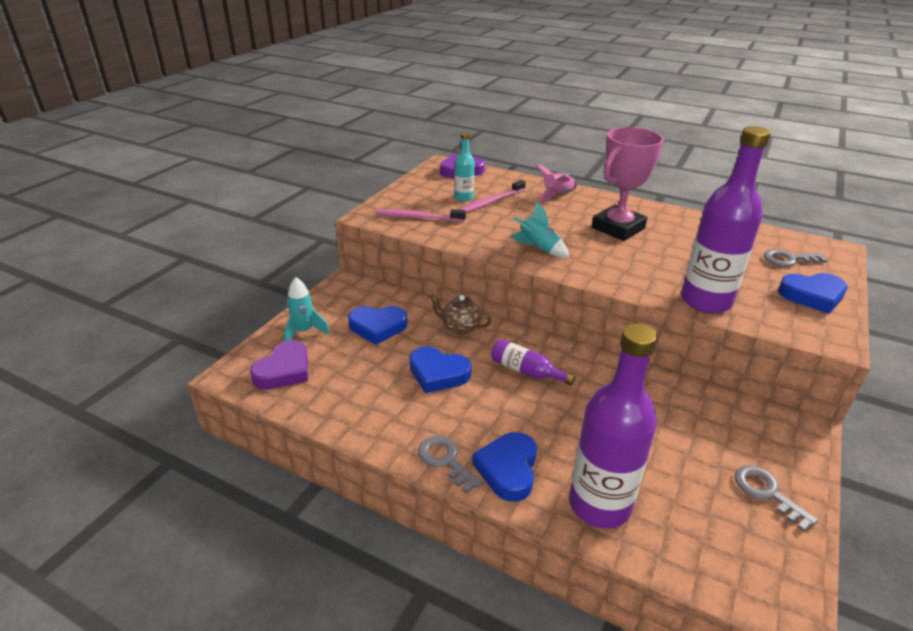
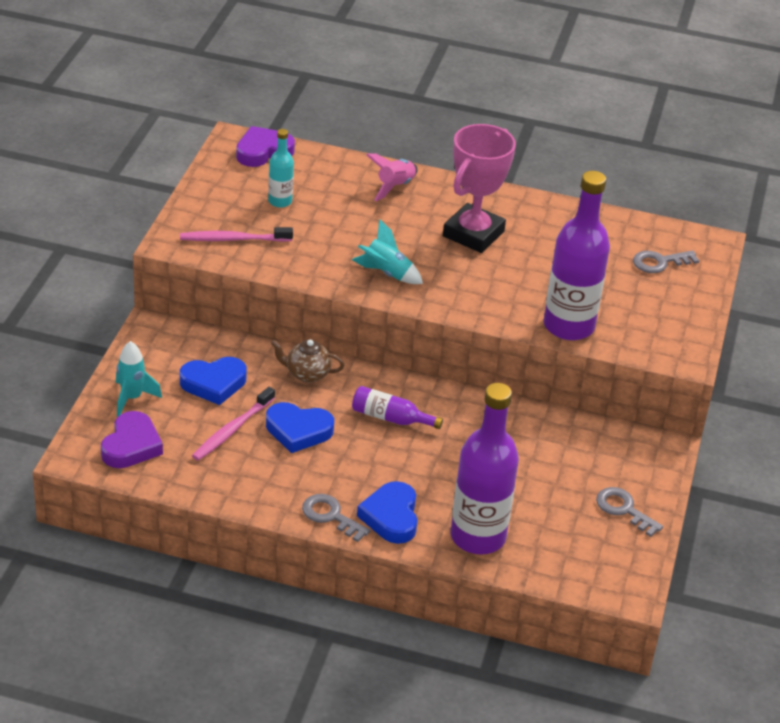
camera: 15 degrees left, 5 degrees up
pink toothbrush [460,180,526,213] -> pink toothbrush moved to [192,387,275,461]
blue heart [778,273,848,314] -> none

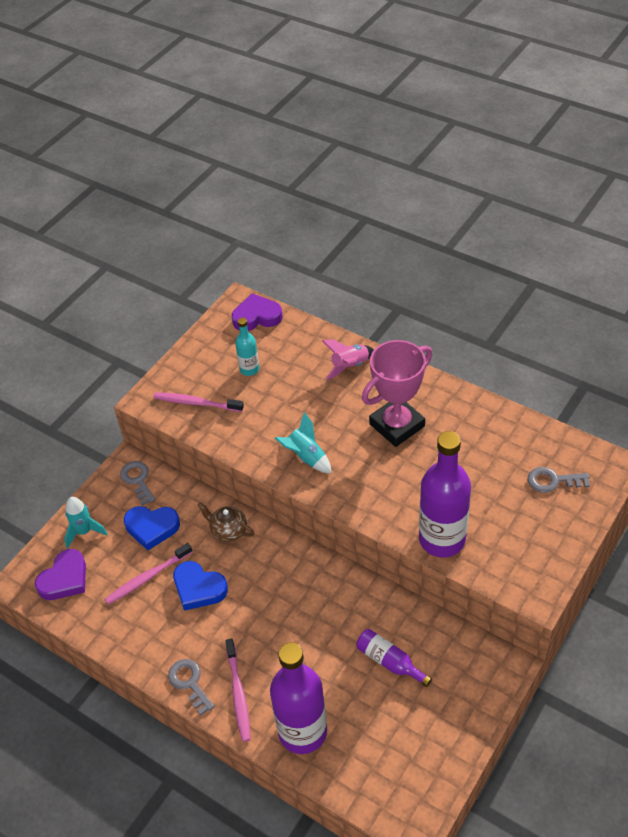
camera: 25 degrees right, 10 degrees up
purple bottle [352,386,443,429] -> purple bottle moved to [356,629,432,687]
blue heart [357,481,418,544] -> pink toothbrush [226,639,251,742]
grey key [596,487,663,537] -> grey key moved to [120,461,155,506]

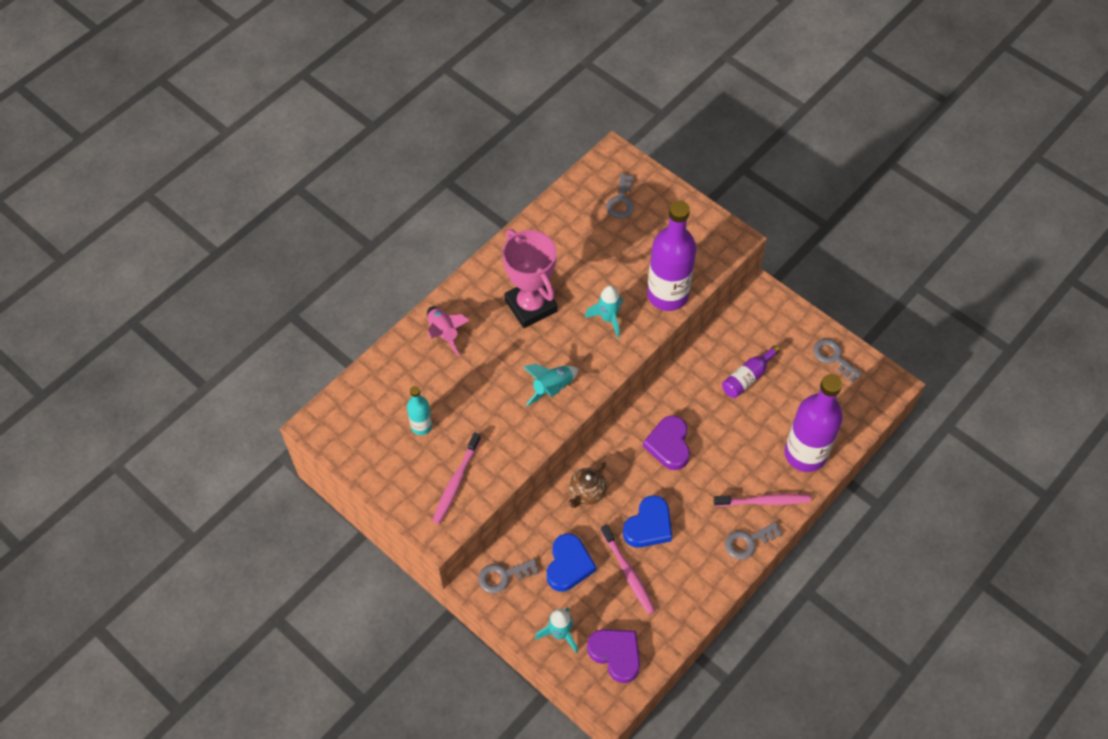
camera: 85 degrees left, 10 degrees up
purple heart [232,293,282,331] -> purple heart moved to [643,416,690,470]
none -> turquoise rocket [585,286,623,338]
none -> grey key [813,339,862,383]

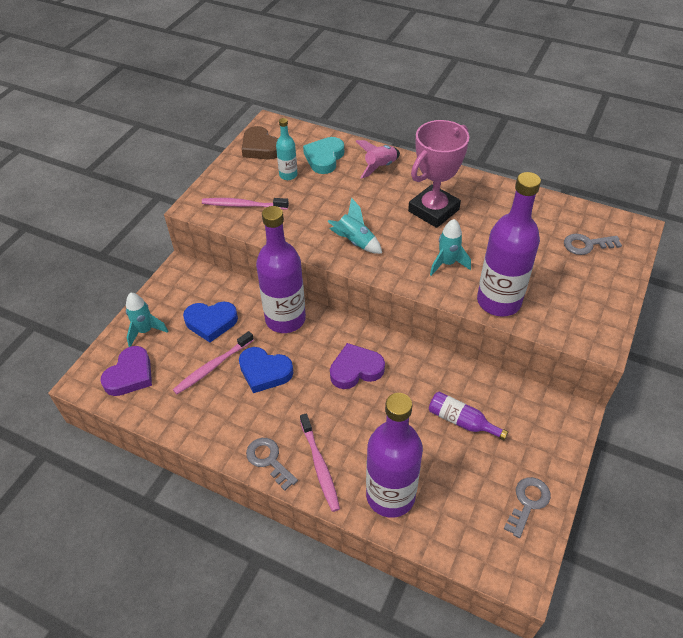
camera: 75 degrees right, 10 degrees down
grey key [478,559,539,593] -> none
brown teapot [567,462,607,508] -> purple bottle [256,206,306,333]
none -> brown heart [241,126,278,160]
none -> turquoise heart [303,137,344,174]

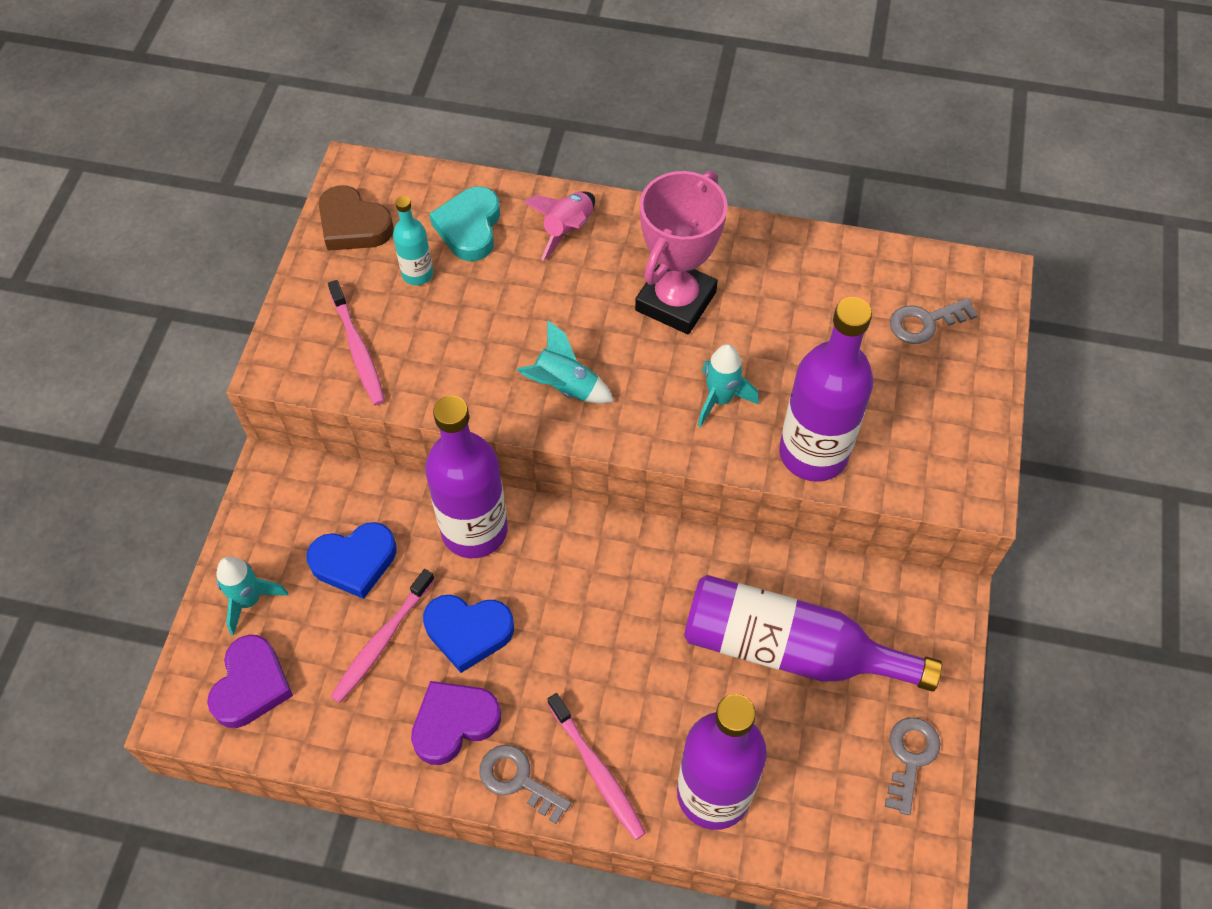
camera: 15 degrees left, 10 degrees up
pink toothbrush [202,198,289,209] -> pink toothbrush turned 105 degrees counterclockwise [328,280,385,406]
purple heart [330,343,385,389] -> purple heart moved to [411,681,501,765]
purple bottle [429,392,508,440] -> purple bottle [684,575,942,691], size x2.03

